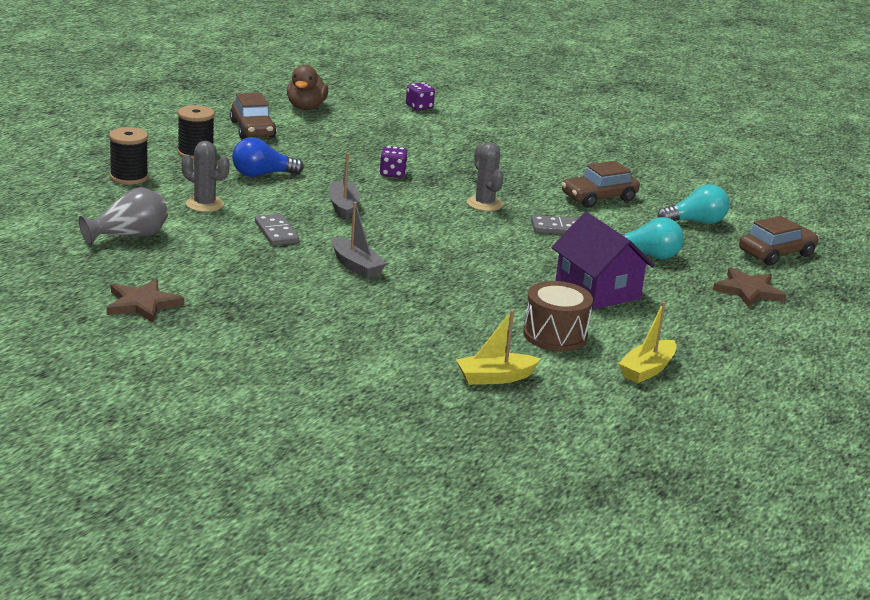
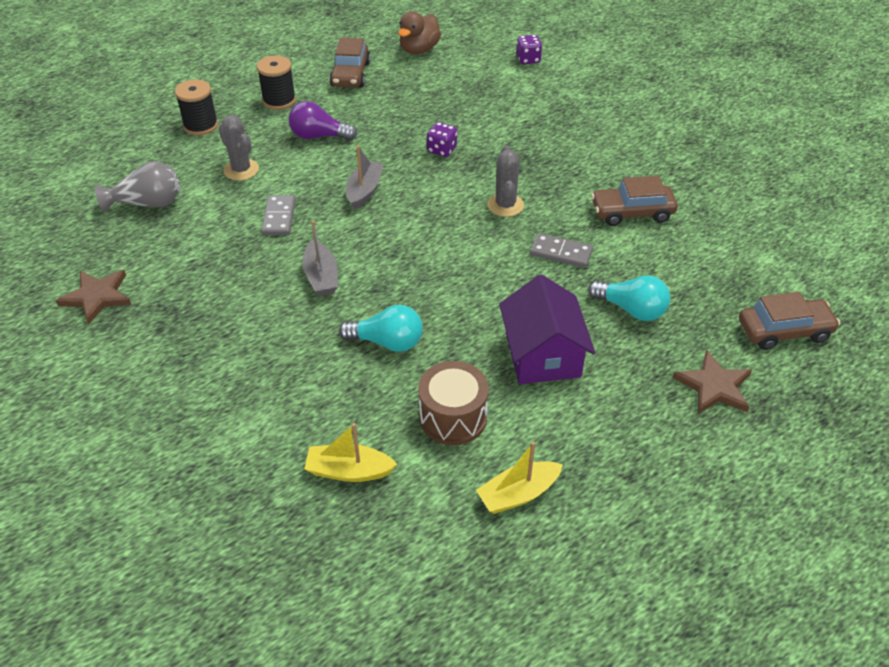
camera: 25 degrees right, 20 degrees up
blue light bulb [232,137,304,177] -> purple light bulb [288,101,357,140]
turquoise light bulb [657,184,729,224] -> turquoise light bulb moved to [339,305,423,352]

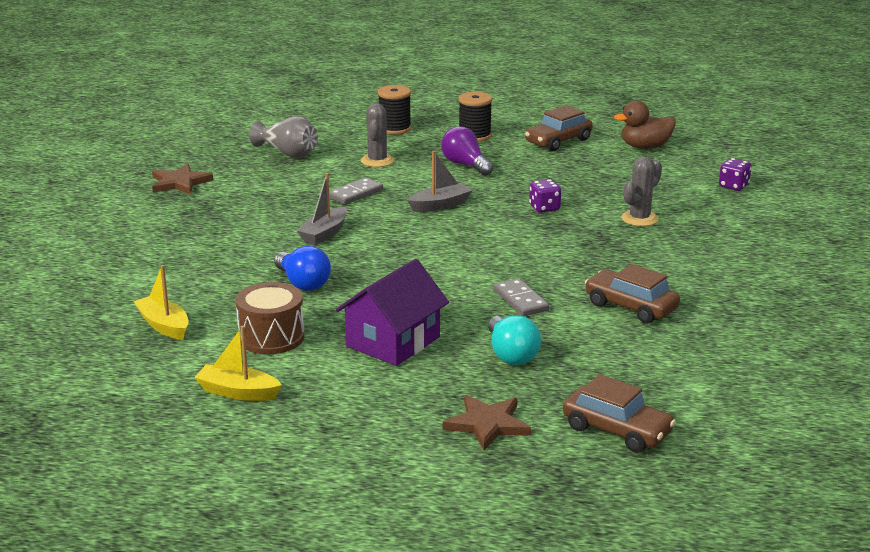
camera: 45 degrees right, 20 degrees down
turquoise light bulb [339,305,423,352] -> blue light bulb [274,246,331,291]
grey cactus [487,146,524,217] -> grey cactus moved to [621,157,662,226]

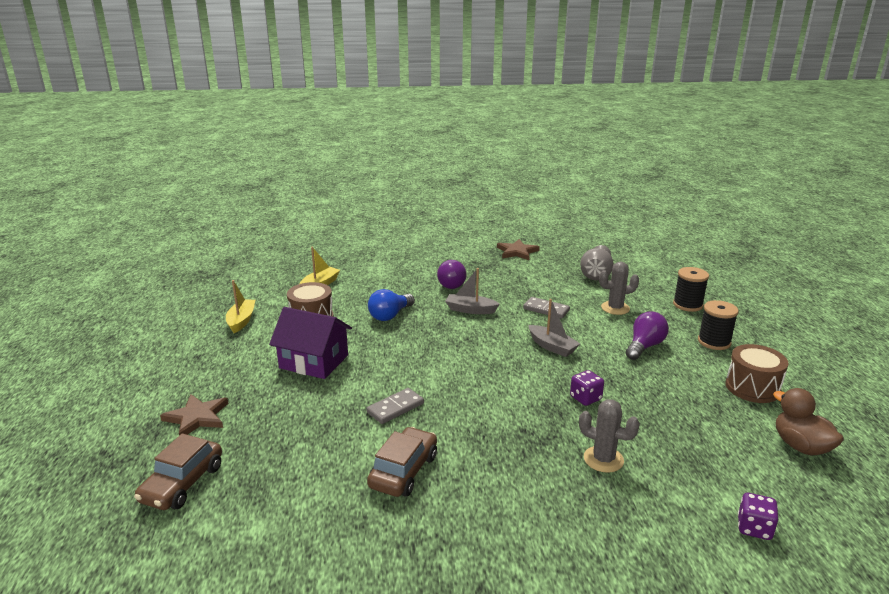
camera: 75 degrees right, 0 degrees up
turquoise light bulb [488,315,541,365] -> none
brown car [525,105,593,151] -> brown drum [725,344,788,403]
none -> purple light bulb [437,260,467,289]

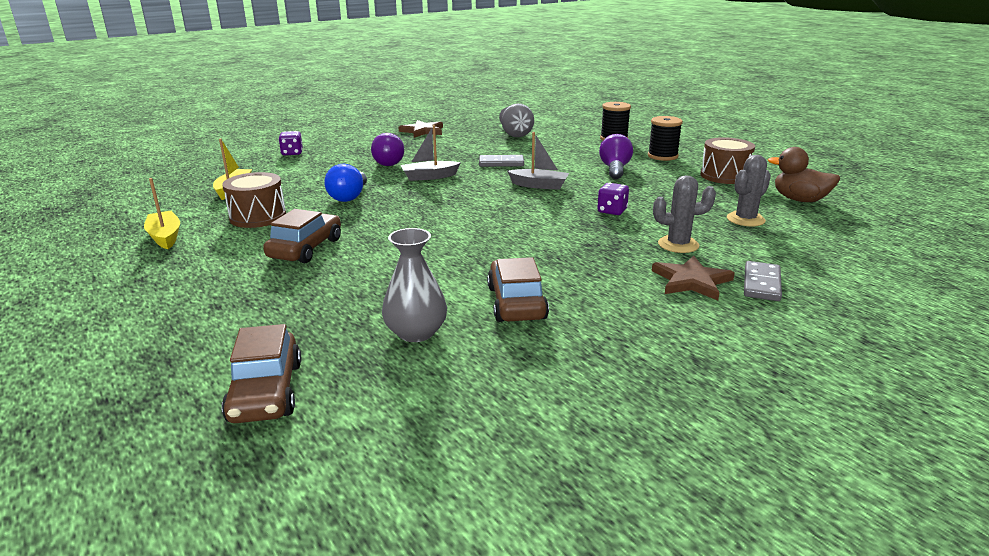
camera: 30 degrees left, 0 degrees up
brown star [160,394,228,435] -> brown star moved to [652,255,735,300]
purple house [269,307,352,379] -> brown car [263,209,341,263]
grey domino [366,388,424,424] -> grey domino moved to [744,261,782,301]
grey cactus [599,262,639,315] -> grey cactus moved to [727,155,771,226]
purple dice [738,493,778,540] -> purple dice moved to [278,131,303,155]
none -> grey vase [382,228,447,342]

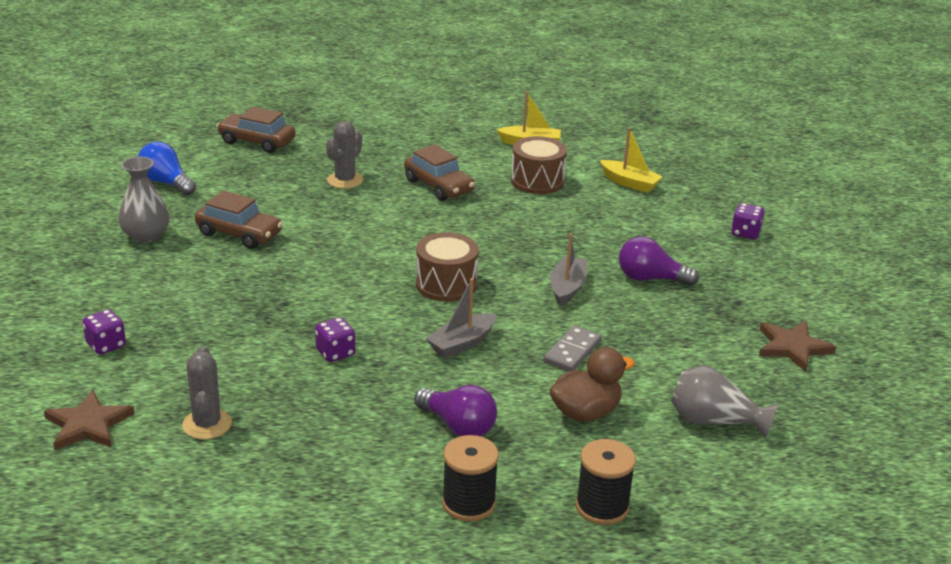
camera: 120 degrees right, 5 degrees up
blue light bulb [324,164,367,202] -> blue light bulb moved to [138,142,196,195]
grey vase [382,228,447,342] -> grey vase moved to [118,157,169,243]
brown star [652,255,735,300] -> brown star moved to [44,390,135,450]
grey cactus [653,175,716,253] -> grey cactus moved to [326,121,363,189]
brown drum [700,137,755,184] -> brown drum moved to [416,232,479,302]
grey domino [744,261,782,301] -> purple dice [83,309,126,355]
brown duck [768,147,840,202] -> brown duck moved to [549,347,635,421]

